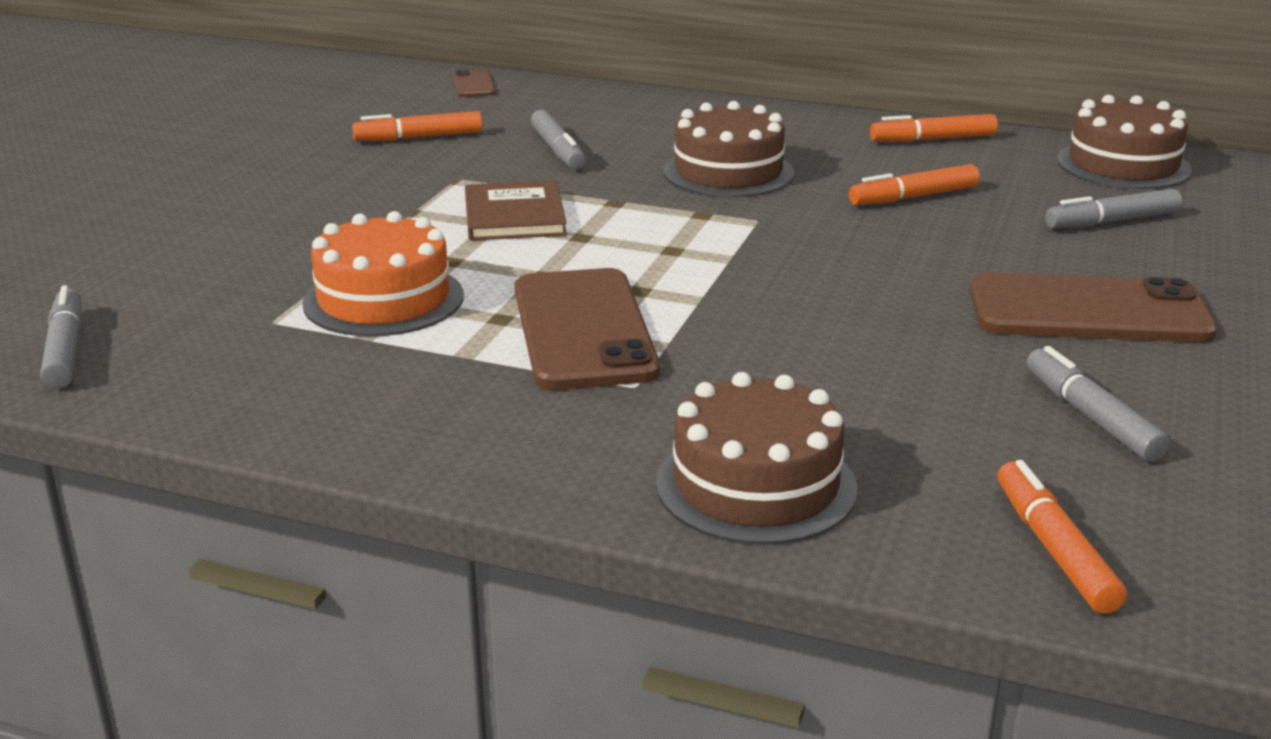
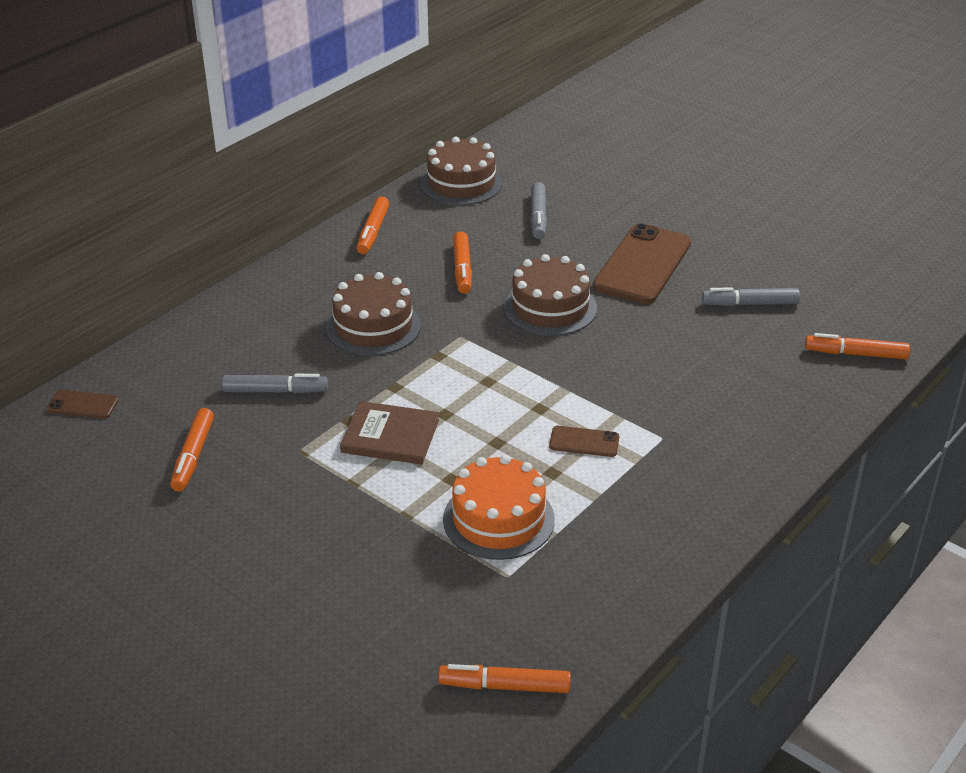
camera: 70 degrees left, 10 degrees up
grey marker [41,285,82,389] -> orange marker [438,664,571,693]
brown phone [515,268,660,390] -> brown phone [549,426,619,457], size x0.46
brown cake [656,372,858,545] -> brown cake moved to [504,254,597,336]

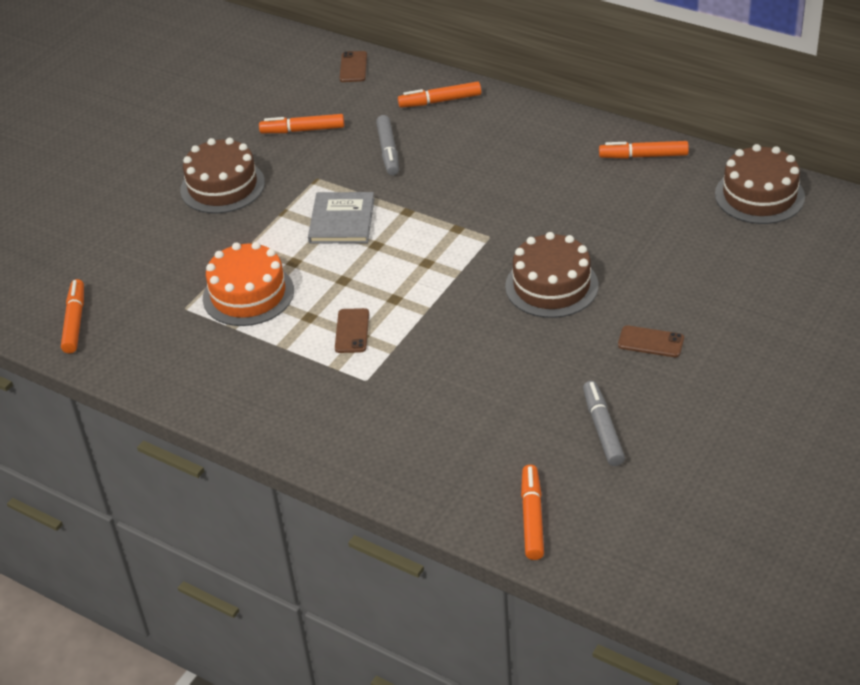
camera: 85 degrees right, 5 degrees up
brown cake [326,272,421,356] -> brown cake moved to [180,138,265,214]
brown book [340,401,439,464] -> grey book [308,192,375,243]
orange marker [453,231,472,294] -> orange marker moved to [398,82,481,108]
grey marker [530,182,547,239] -> none
brown phone [593,223,691,304] -> brown phone [618,325,684,357], size x0.46

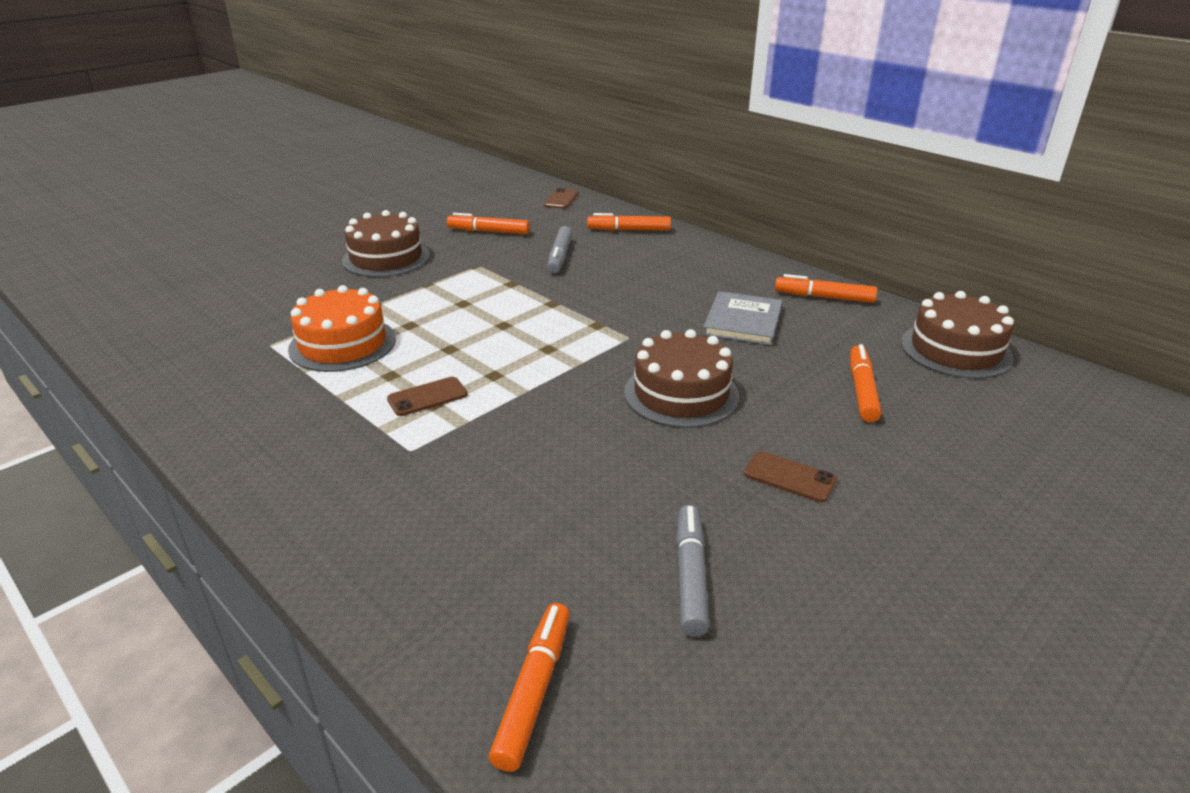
camera: 10 degrees right, 10 degrees down
orange marker [61,279,84,353] -> orange marker moved to [850,344,882,422]
grey book [308,192,375,243] -> grey book moved to [703,291,783,345]
brown phone [335,308,369,353] -> brown phone turned 45 degrees clockwise [387,377,468,416]

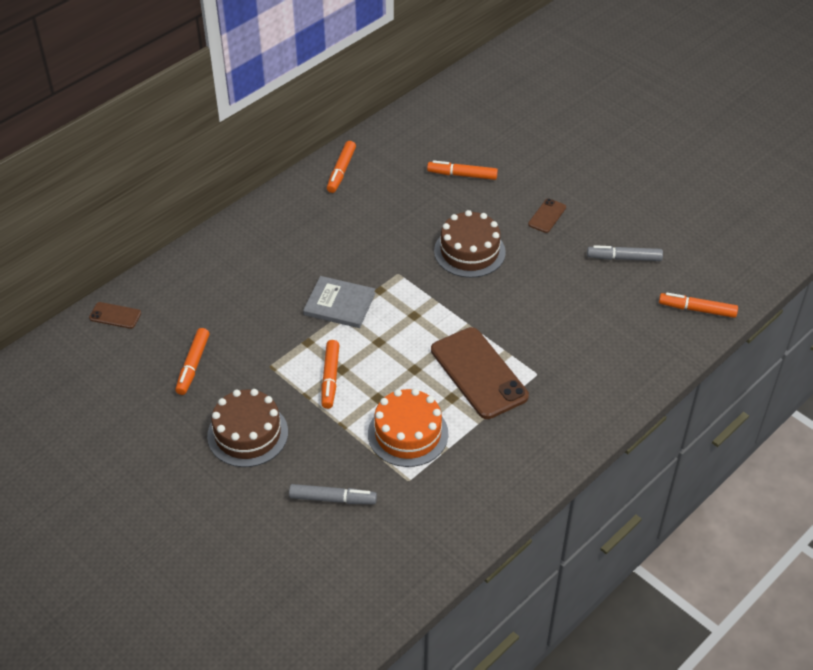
camera: 90 degrees left, 15 degrees up
brown phone [387,377,468,416] -> brown phone [431,327,529,419], size x2.17
grey marker [547,226,572,273] -> grey marker moved to [289,484,377,504]
orange marker [587,213,671,231] -> orange marker moved to [321,340,339,409]
grey book [703,291,783,345] -> grey book moved to [303,276,376,328]
brown cake [901,291,1014,379] -> none

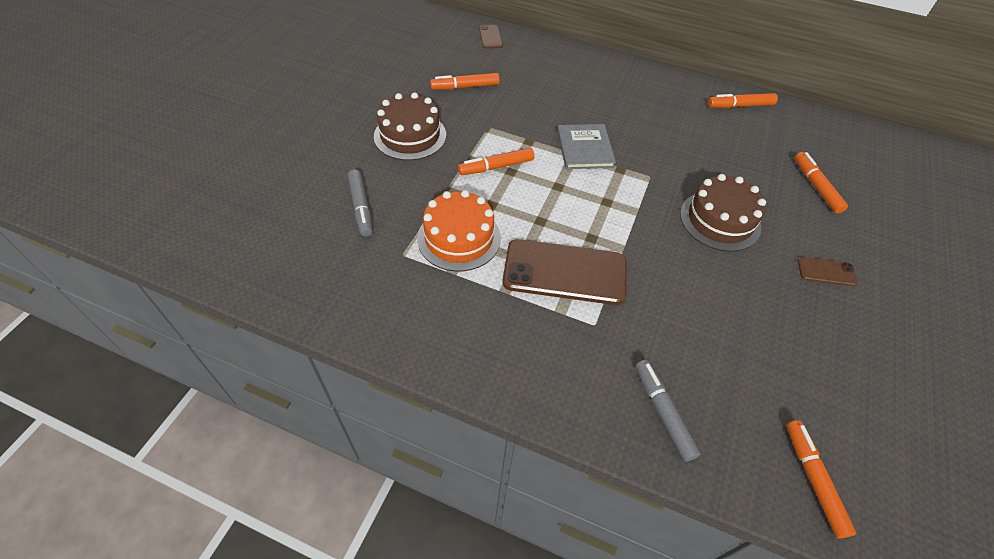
camera: 65 degrees right, 5 degrees up
brown phone [431,327,529,419] -> brown phone turned 60 degrees clockwise [502,239,627,305]
grey marker [587,245,663,261] -> grey marker moved to [636,360,701,462]

